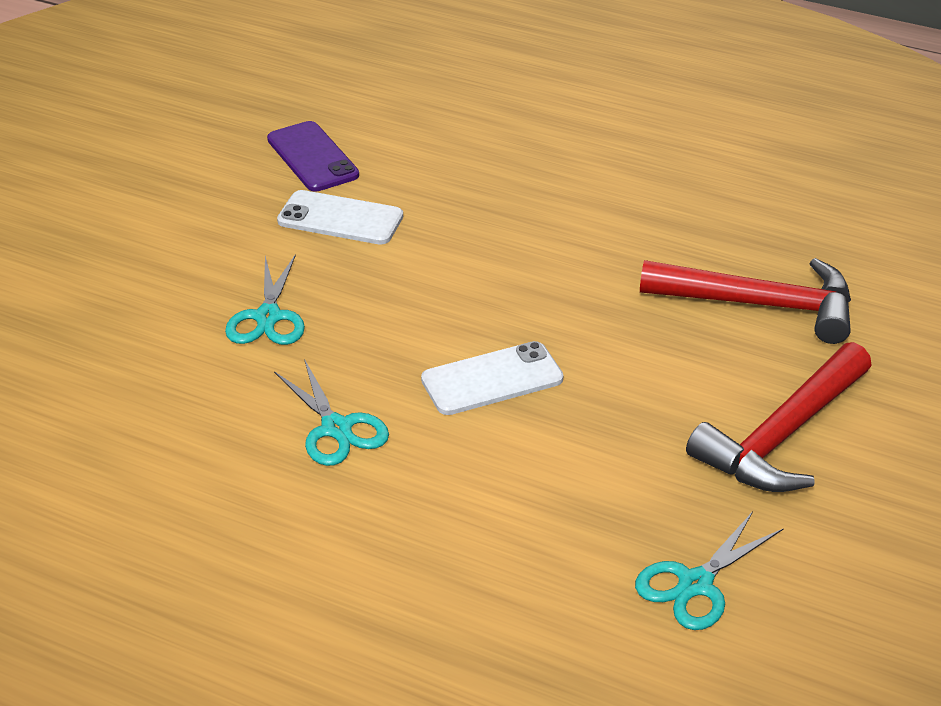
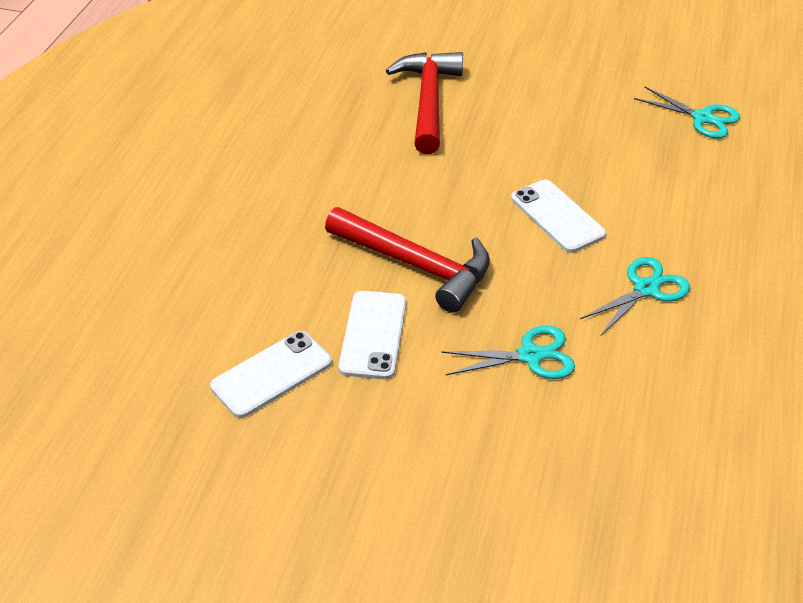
camera: 100 degrees left, 5 degrees up
purple phone [267,121,359,192] -> white phone [210,331,332,418]
red hammer [686,342,872,492] -> red hammer moved to [325,207,490,313]

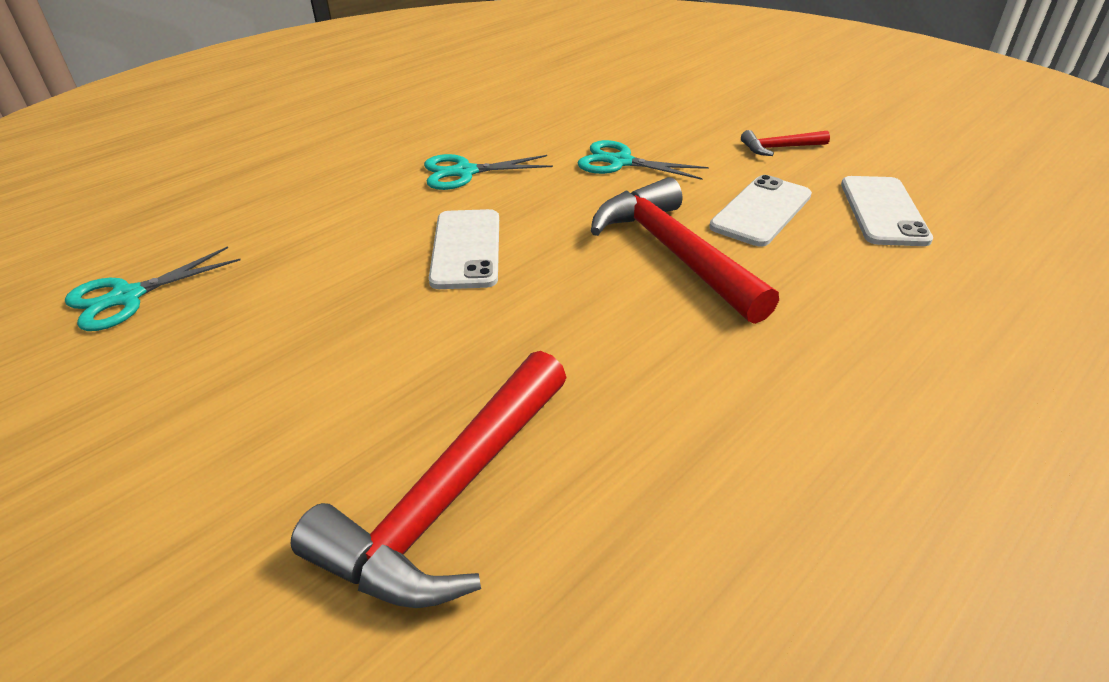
camera: 150 degrees left, 5 degrees down
white phone [210,331,332,418] -> white phone turned 75 degrees counterclockwise [841,176,933,246]
turquoise scissors [634,86,740,138] -> turquoise scissors turned 105 degrees counterclockwise [65,246,241,331]
none -> red hammer [741,130,830,156]

